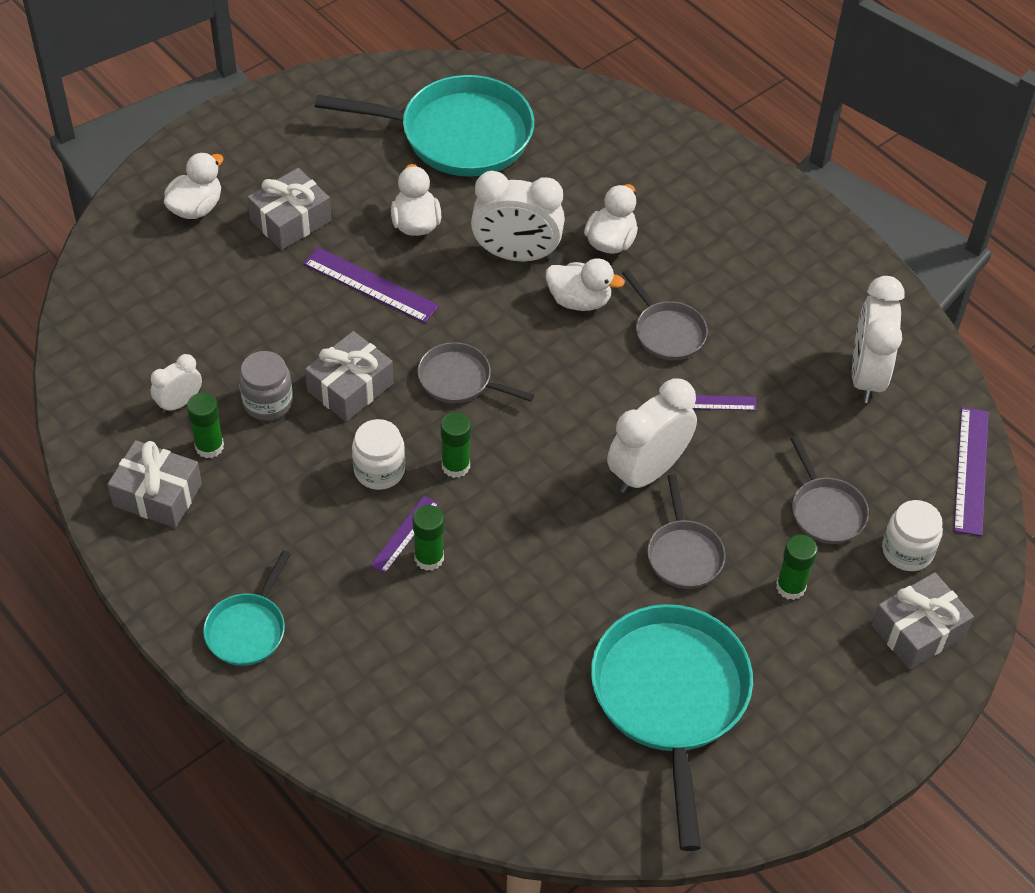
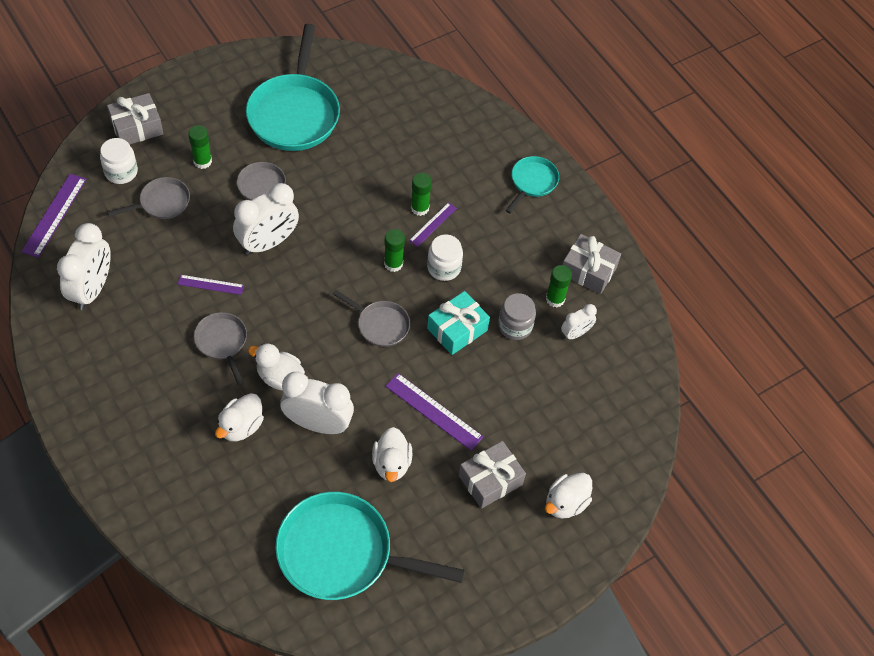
camera: 175 degrees left, 5 degrees up
grey gift [305,331,393,422] -> turquoise gift [427,291,490,355]
grey pan [791,436,869,544] -> grey pan turned 75 degrees clockwise [108,177,190,219]

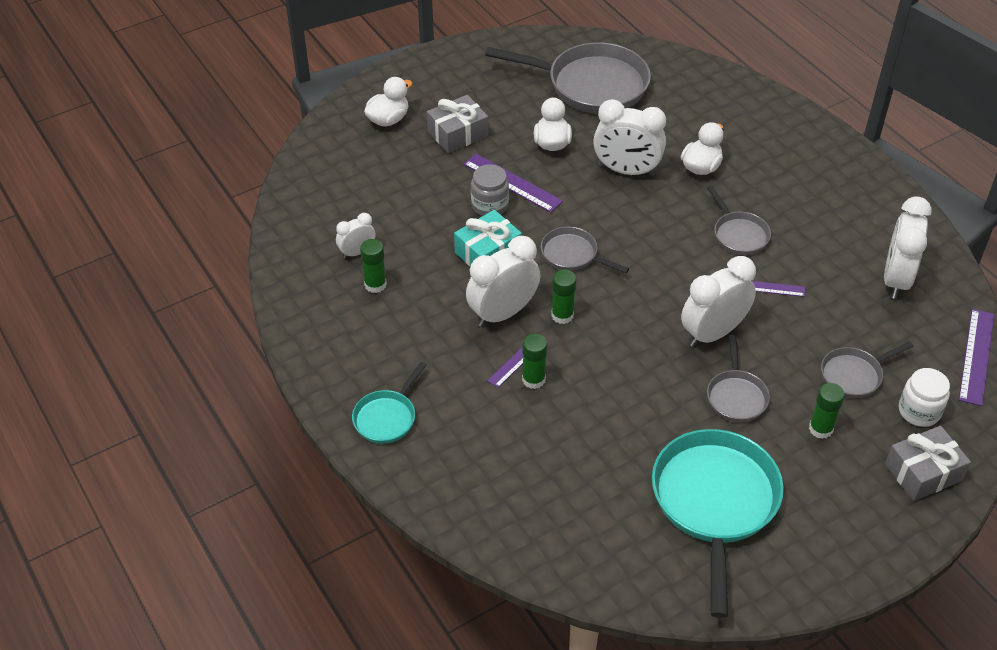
camera: 175 degrees left, 10 degrees down
white duck [248,343,305,390] -> none
turquoise pan [275,492,465,600] -> grey pan [485,42,651,114]
white jar [427,234,463,281] -> white clock [466,236,540,327]
grey jar [498,293,536,340] -> grey jar moved to [471,164,509,216]
grey gift [563,234,621,294] -> none

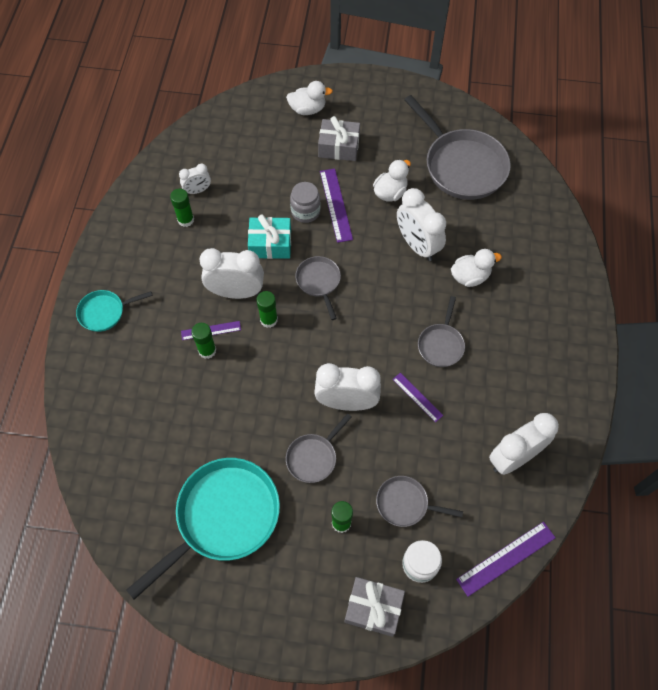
camera: 40 degrees right, 15 degrees up
white clock [336,213,376,258] -> white clock turned 150 degrees clockwise [179,164,211,194]

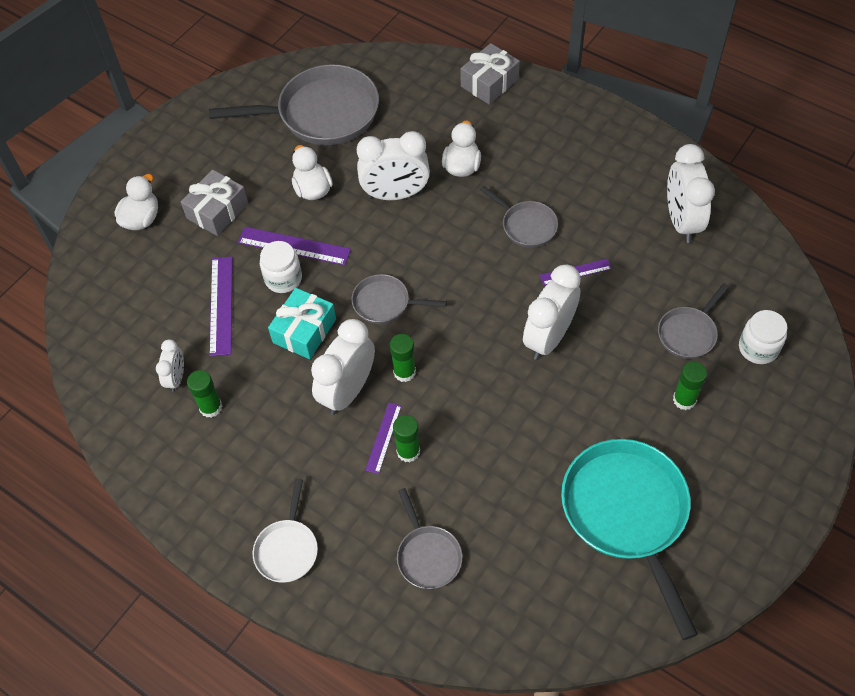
camera: 60 degrees left, 5 degrees down
turquoise pan [76,290,153,332] -> white pan [252,478,318,583]
grey pan [286,413,352,483] -> grey pan moved to [397,488,463,589]
grey jar [290,182,320,223] -> white jar [260,241,302,293]
grey gift [345,577,405,637] -> grey gift moved to [461,43,520,104]
purple ruler [456,522,556,597] -> purple ruler moved to [209,256,233,356]

